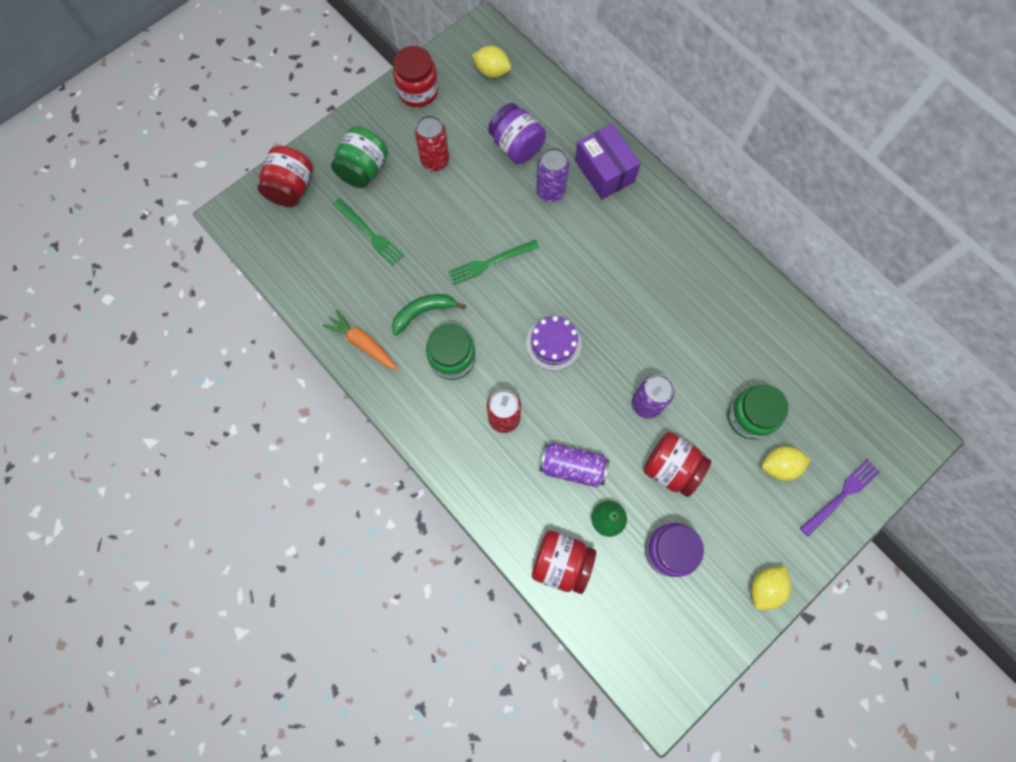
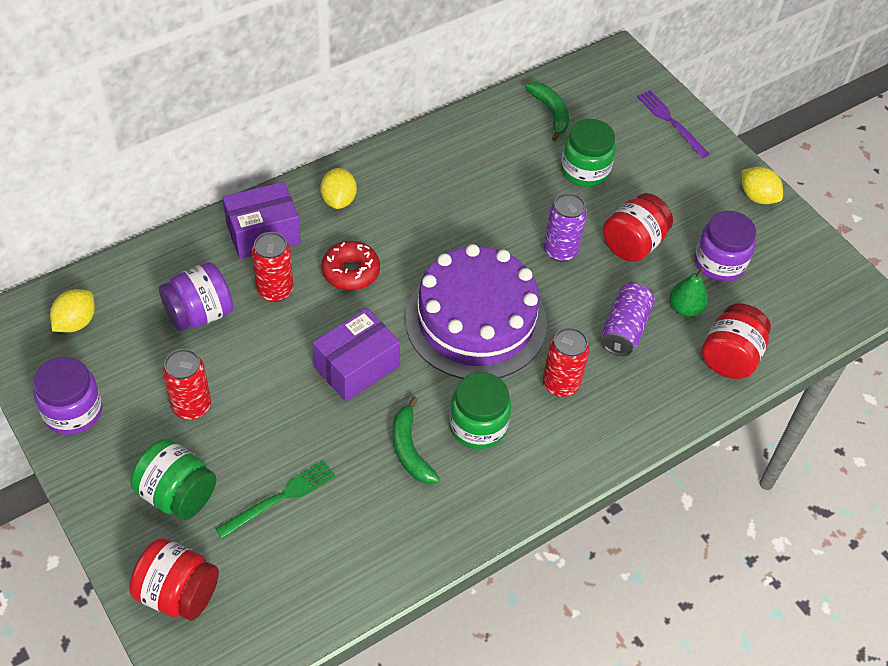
camera: 85 degrees left, 20 degrees down
orange carrot [323,310,399,370] -> none
red jar [393,46,438,107] -> purple jar [33,357,103,435]
green fork [448,240,539,285] -> purple box [312,308,400,402]
purple cake [526,316,581,371] -> purple cake [405,244,547,379], size x2.13
purple can [536,147,569,202] -> red can [252,232,293,302]
yellow lemon [762,446,811,481] -> yellow lemon moved to [320,168,357,209]
none -> red donut [322,241,380,290]
none -> green banana [525,82,569,141]

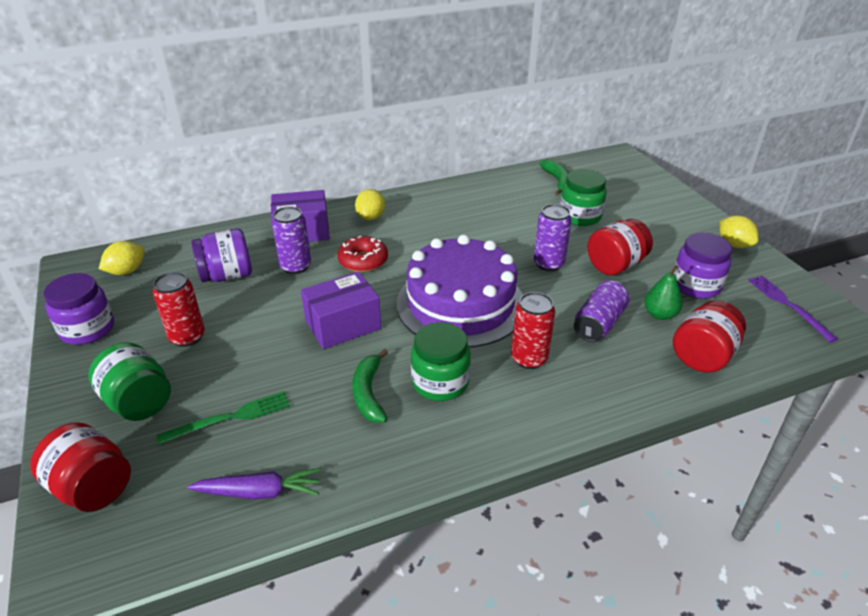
camera: 15 degrees right, 15 degrees down
red can [252,232,293,302] -> purple can [272,206,311,274]
purple fork [637,90,710,158] -> purple fork moved to [748,276,838,342]
none -> purple carrot [187,468,321,499]

